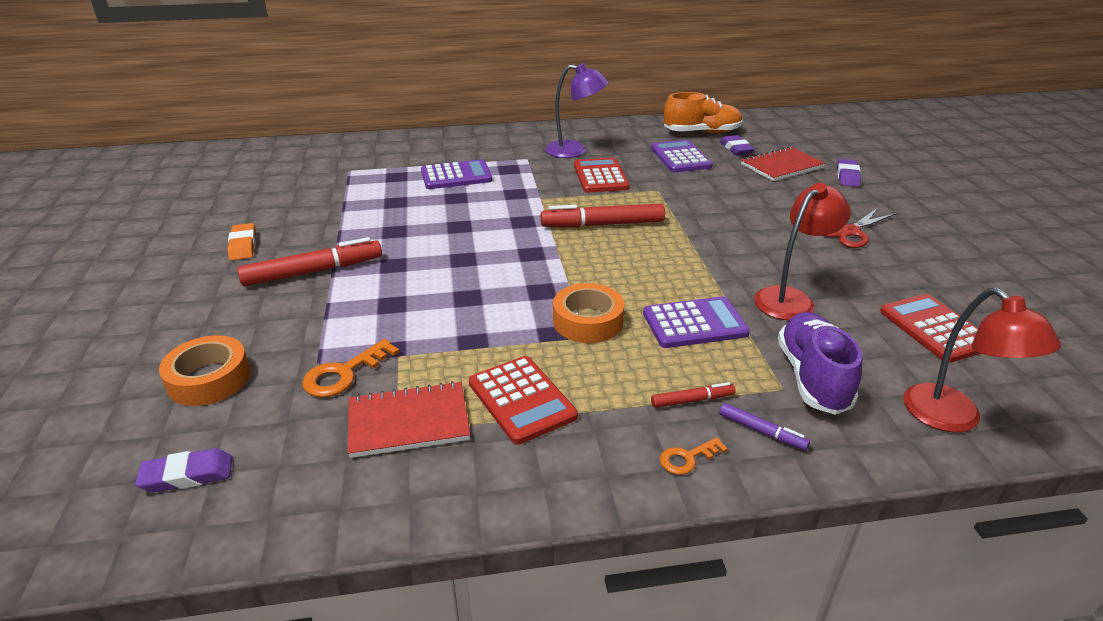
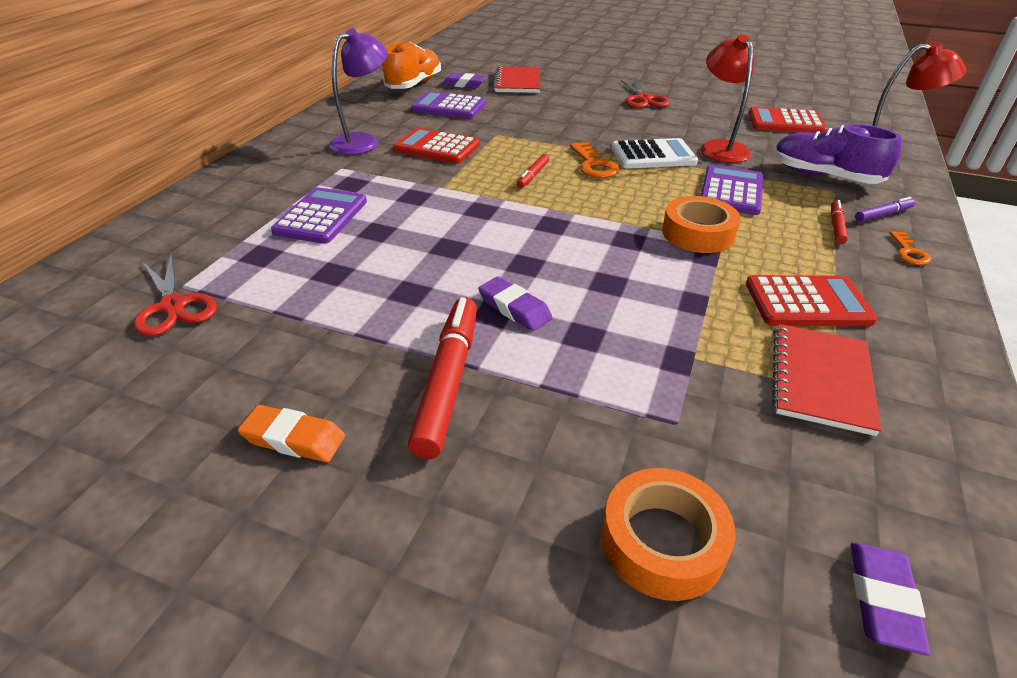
camera: 60 degrees left, 5 degrees up
orange key [302,339,400,397] -> orange key moved to [570,142,619,178]
red marker [541,204,665,227] -> red marker [517,154,549,188], size x0.49
purple eraser [837,159,861,187] -> purple eraser moved to [478,276,552,331]
none -> red scissors [134,254,217,337]
none -> white calculator [611,138,698,168]

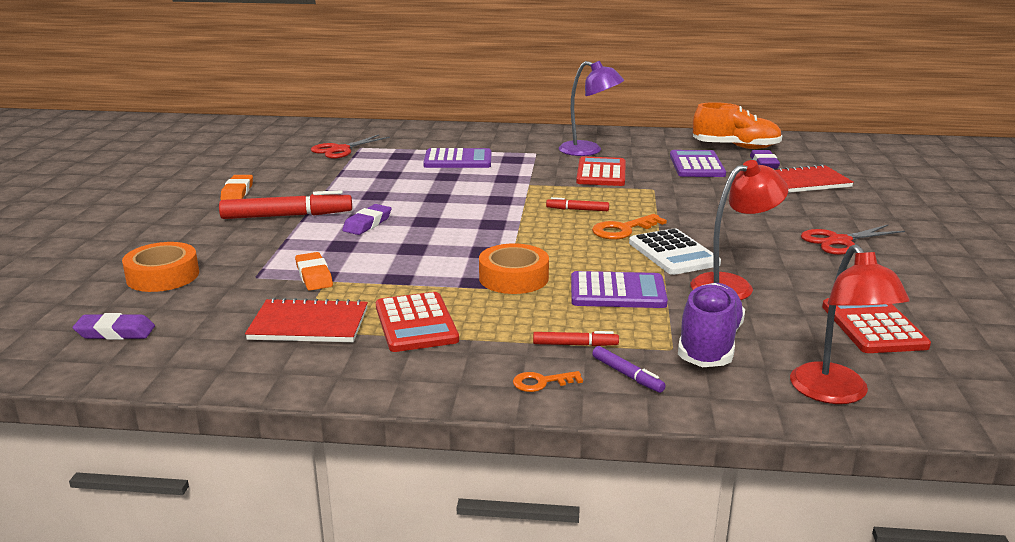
camera: 75 degrees right, 15 degrees down
none -> orange eraser [295,252,333,291]

